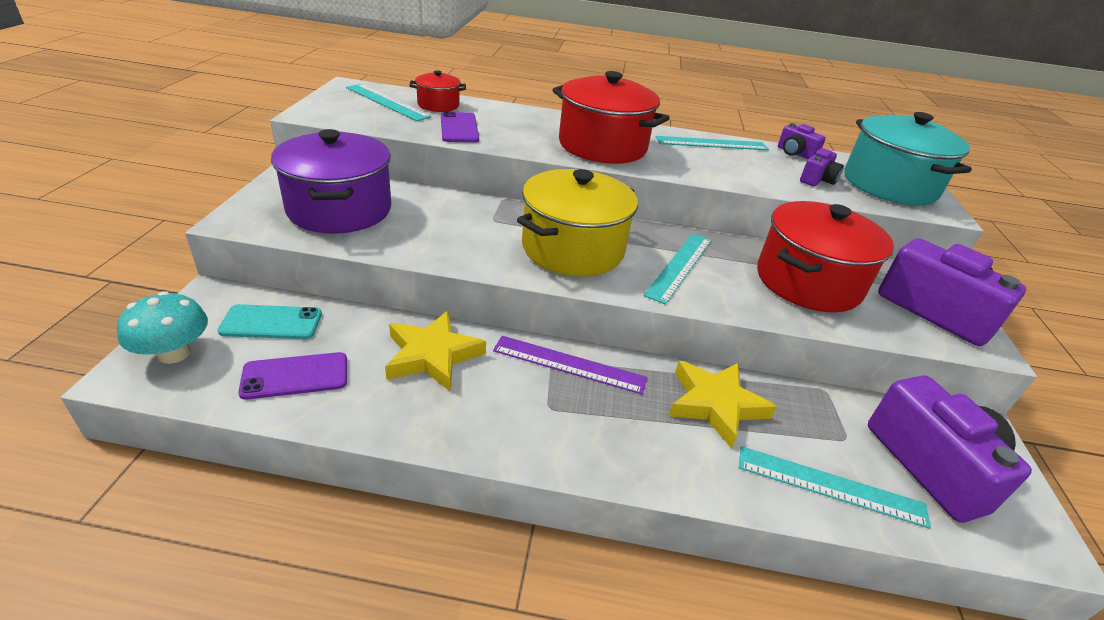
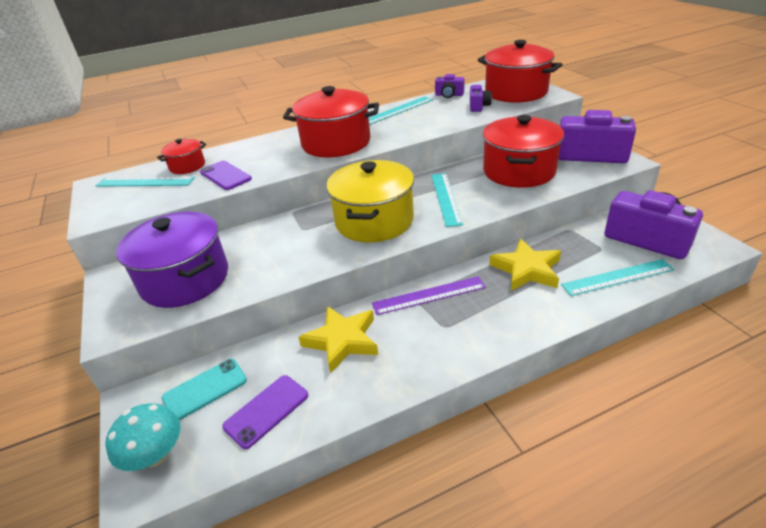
camera: 25 degrees left, 0 degrees up
turquoise pot [845,112,972,205] -> red pot [478,40,563,103]

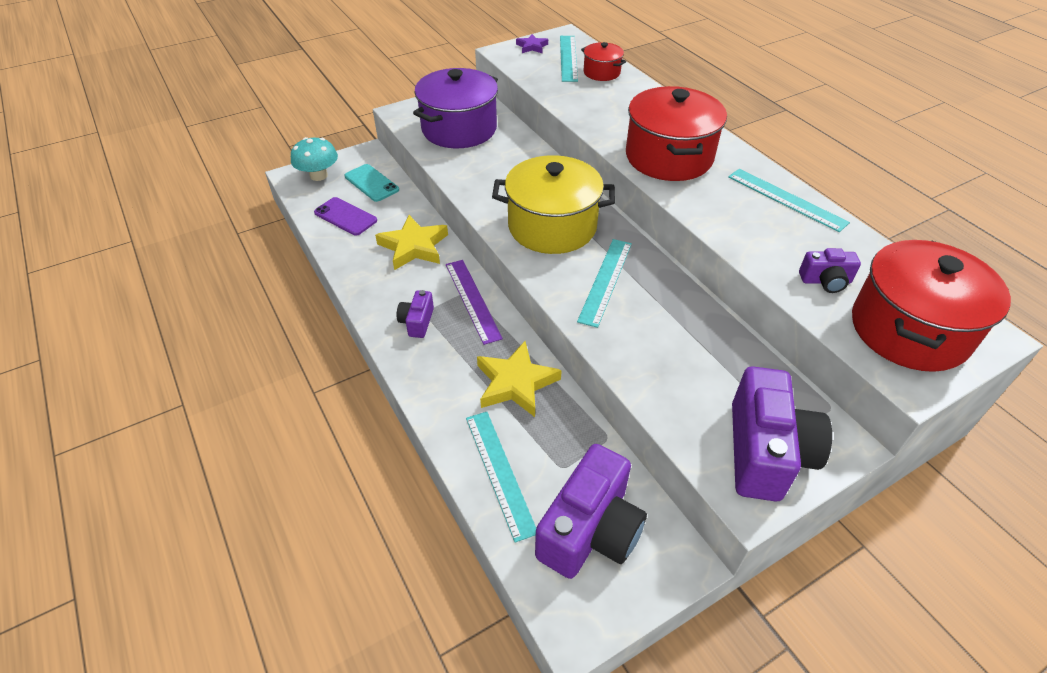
camera: 80 degrees right, 10 degrees up
purple phone [200,161,252,190] -> none
turquoise ruler [431,173,463,227] -> turquoise ruler turned 60 degrees counterclockwise [577,239,632,328]
purple camera [435,74,465,98] -> purple camera moved to [397,290,434,338]
red pot [483,115,564,188] -> none
none -> purple star [516,34,548,53]

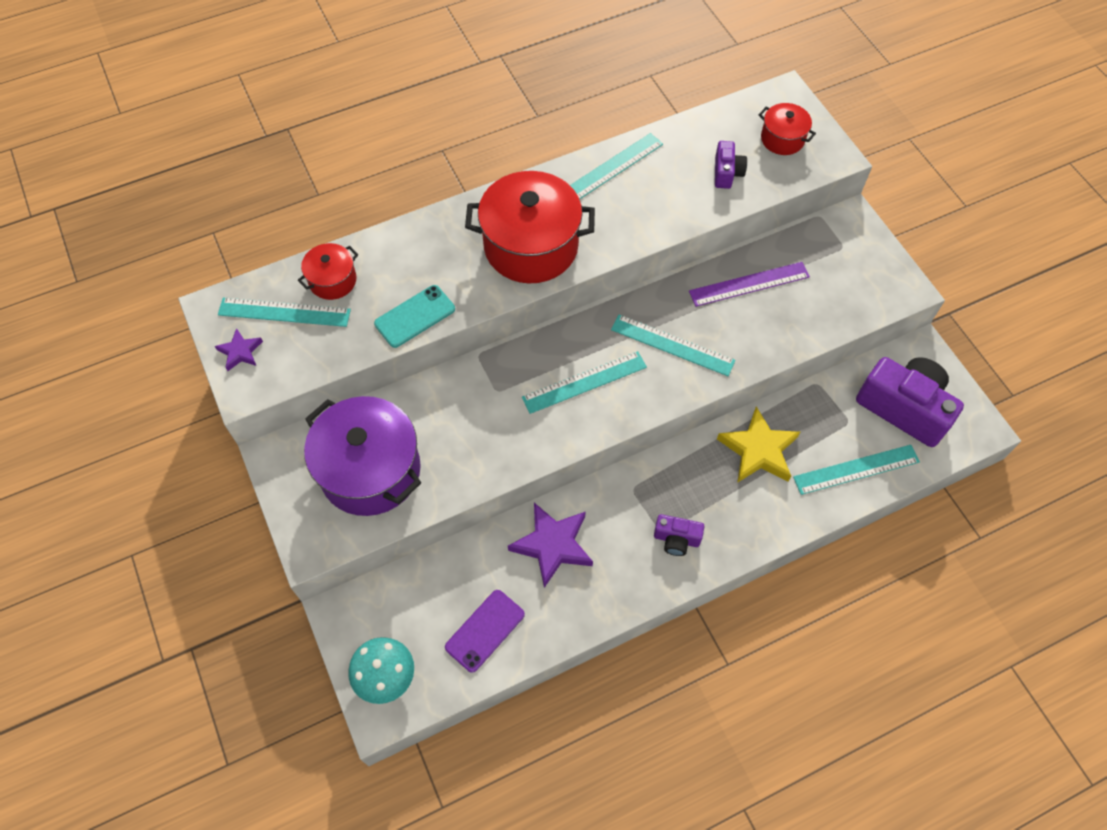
camera: 85 degrees left, 15 degrees up
turquoise phone [344,164,399,202] -> turquoise phone moved to [374,285,455,348]
yellow star [375,215,448,270] -> purple star [508,503,593,588]
purple ruler [446,260,503,345] -> purple ruler moved to [689,262,810,307]
yellow pot [492,155,615,254] -> turquoise ruler [522,351,647,414]
purple camera [732,366,832,502] -> none
red pot [852,240,1011,372] -> red pot [759,103,816,155], size x0.50

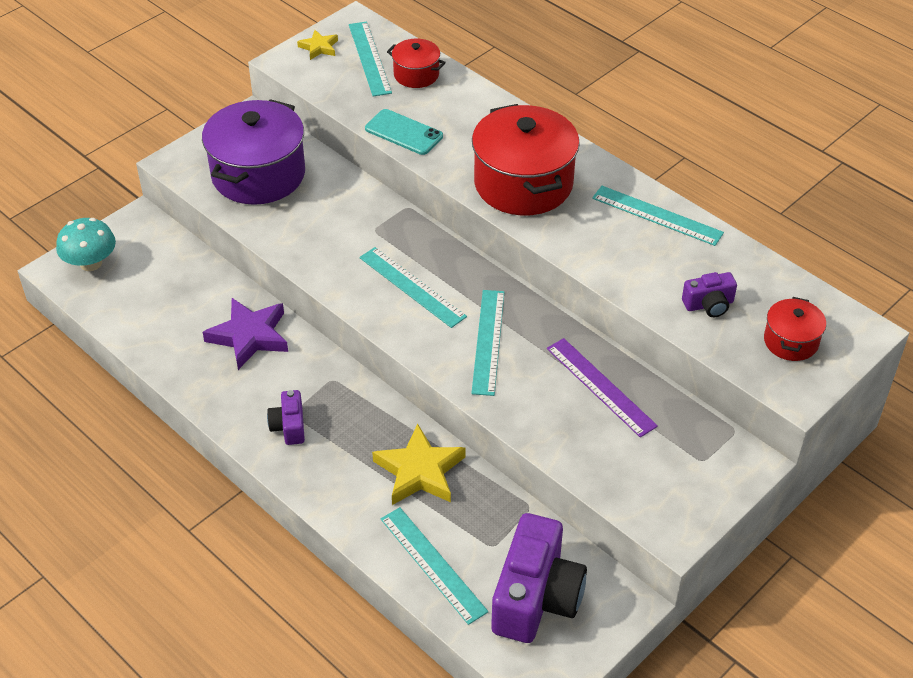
camera: 70 degrees right, 15 degrees down
purple star [215,328,263,371] -> yellow star [297,30,338,60]
purple phone [445,590,525,673] -> none

